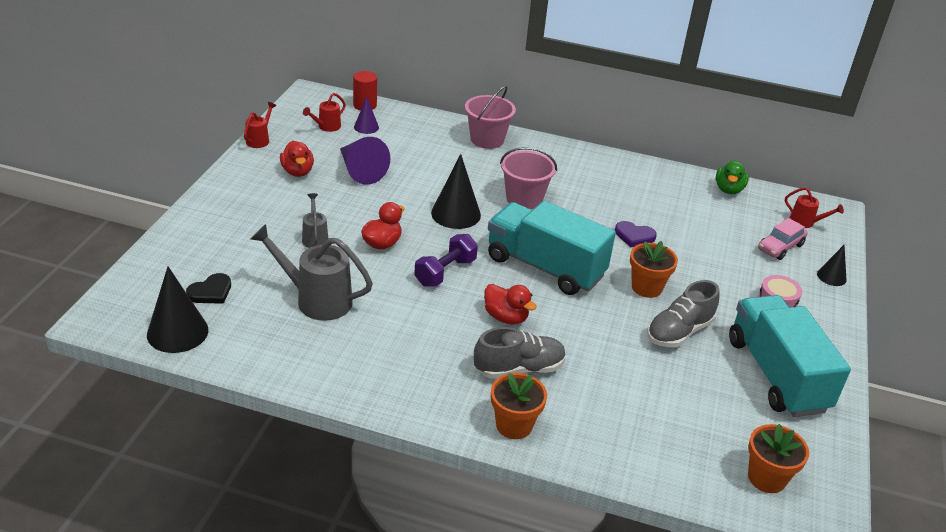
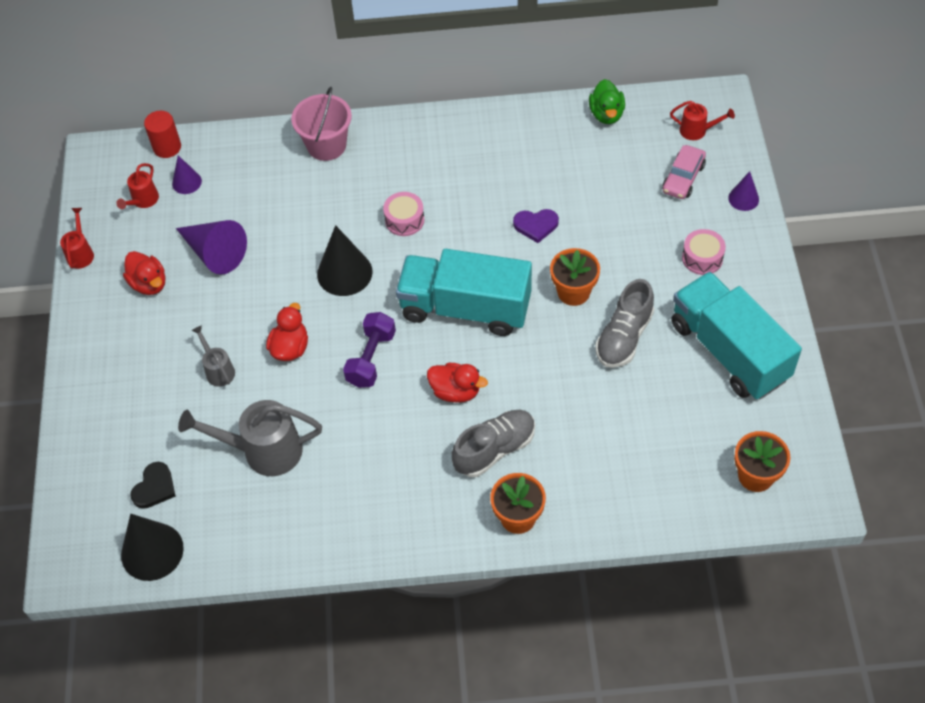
camera: 15 degrees left, 20 degrees up
pink bucket [500,147,557,209] -> pink drum [383,192,424,236]
black cone [817,245,846,286] -> purple cone [728,171,759,211]

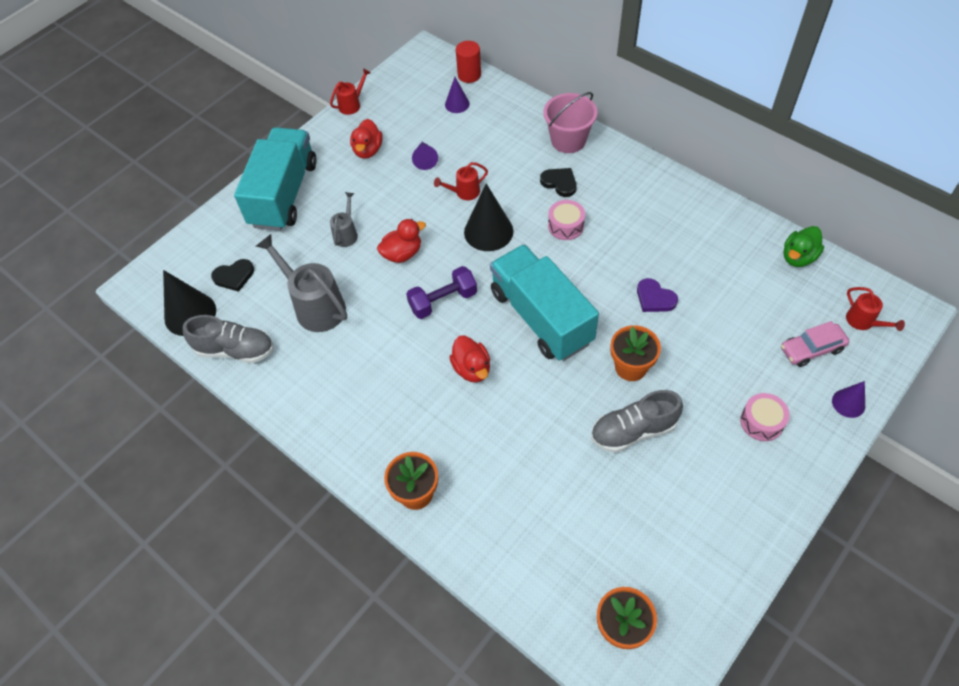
camera: 45 degrees right, 0 degrees up
red watering can [116,163,159,209] -> red watering can moved to [434,162,488,200]
purple cone [176,220,247,275] -> purple cone [412,142,438,170], size x0.56
grey shoe [452,410,535,477] -> grey shoe moved to [183,315,274,363]
turquoise truck [671,272,802,399] -> turquoise truck moved to [234,127,317,231]
none -> black heart [540,168,577,197]

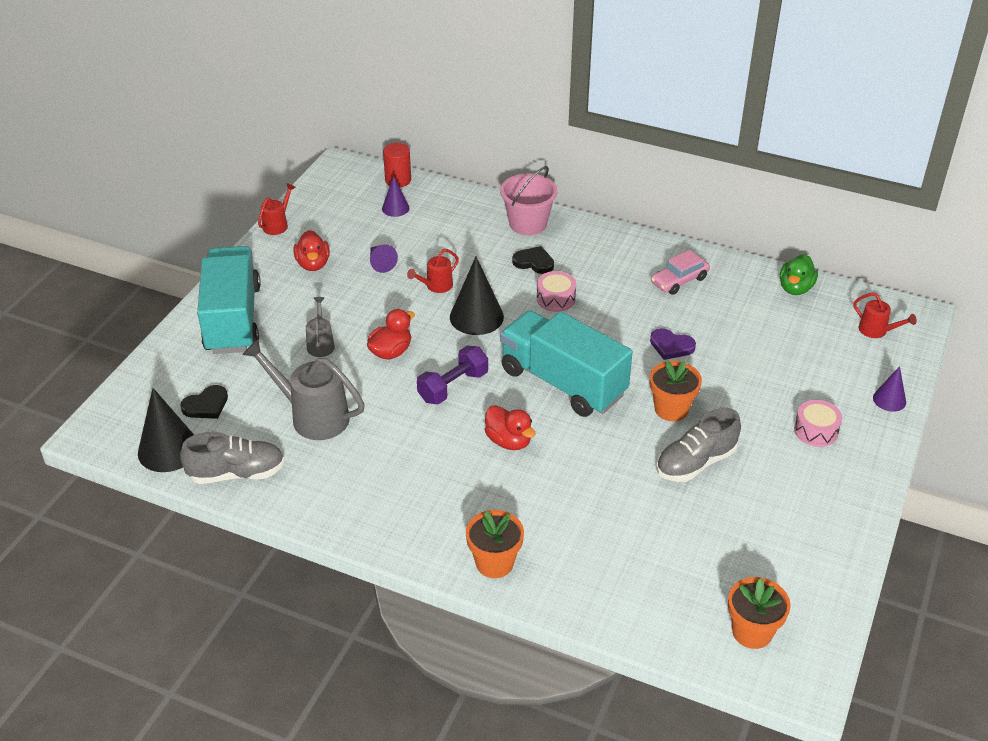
camera: 20 degrees left, 15 degrees down
pink car [781,321,849,367] -> pink car moved to [651,250,710,295]

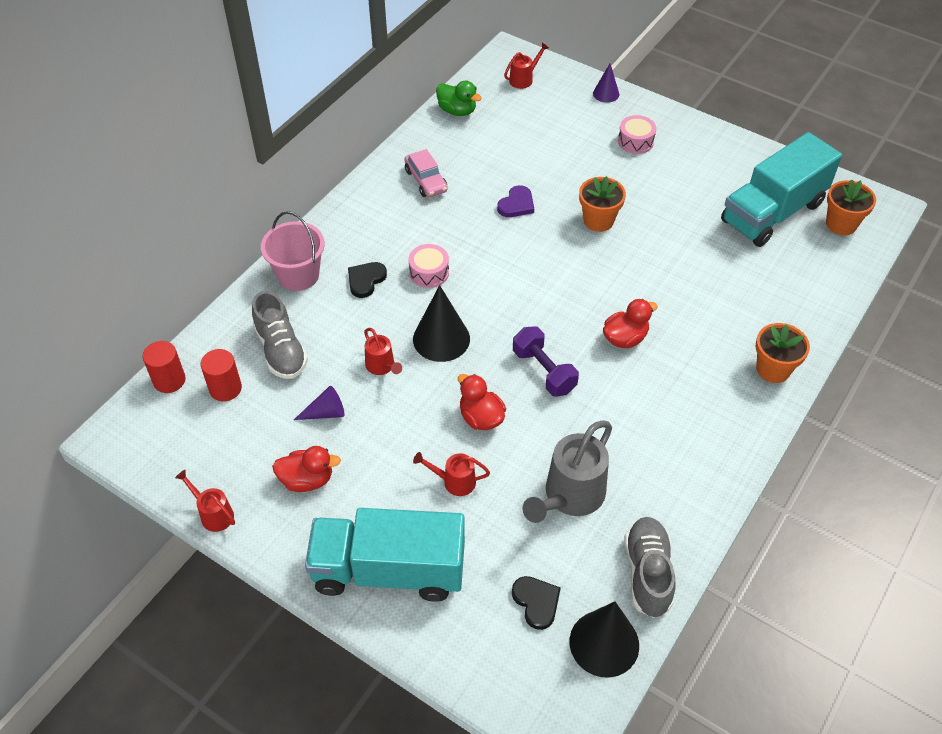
camera: 80 degrees left, 10 degrees up
grey watering can [306,297,335,357] -> red watering can [413,452,490,496]
purple cone [382,176,409,217] -> red cylinder [201,349,242,402]
turquoise truck [500,310,632,417] -> turquoise truck moved to [721,132,842,247]
grey shoe [656,408,741,482] -> grey shoe moved to [252,291,308,379]

